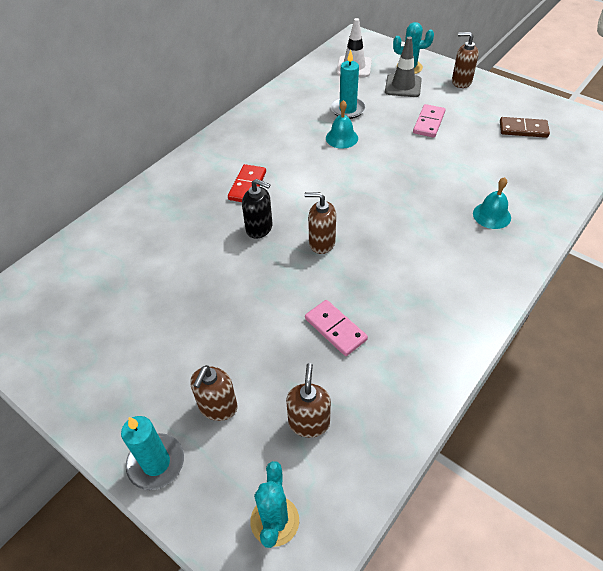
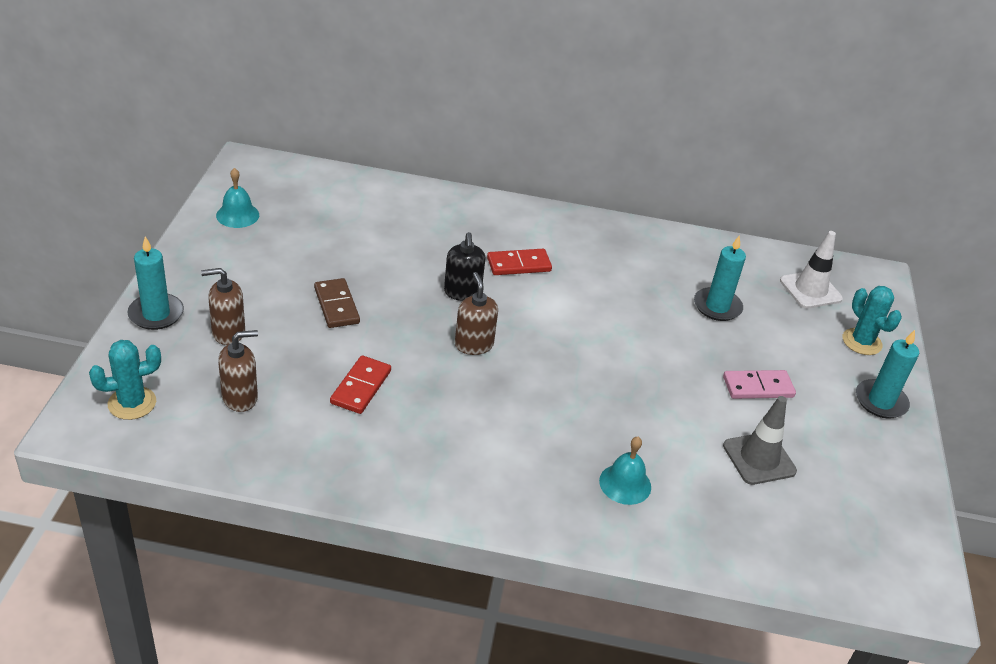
camera: 55 degrees right, 10 degrees down
pink domino [305,300,368,356] -> red domino [330,355,391,414]
turquoise bell [326,100,358,149] -> turquoise bell moved to [216,168,259,228]
grey traffic cone [385,36,422,97] -> grey traffic cone moved to [723,396,797,485]
brown soap dispenser [452,32,479,88] -> turquoise candle [856,330,919,419]
brown domino [500,117,550,138] -> brown domino moved to [314,278,360,328]

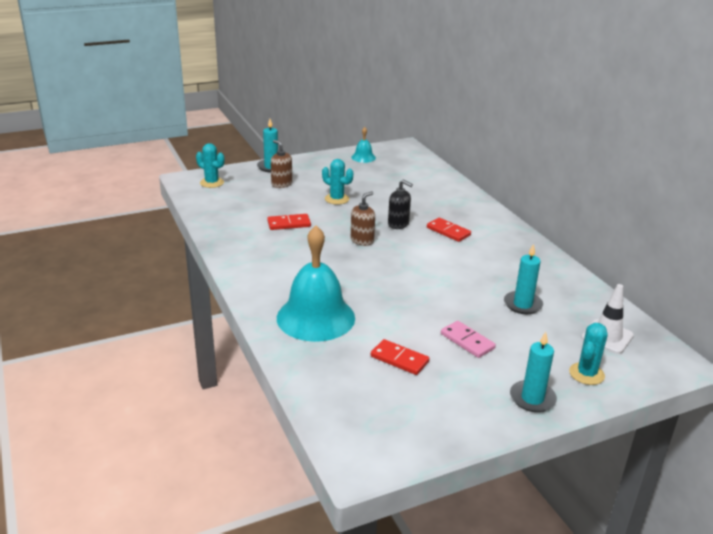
camera: 60 degrees right, 10 degrees down
brown soap dispenser [218,330,258,412] -> none
brown domino [314,278,360,328] -> turquoise cactus [322,159,353,205]
black soap dispenser [444,232,485,301] -> black soap dispenser turned 105 degrees counterclockwise [388,180,413,229]
turquoise bell [599,437,651,505] -> turquoise bell [277,226,355,342], size x2.22
grey traffic cone [723,396,797,485] -> red domino [371,339,429,375]

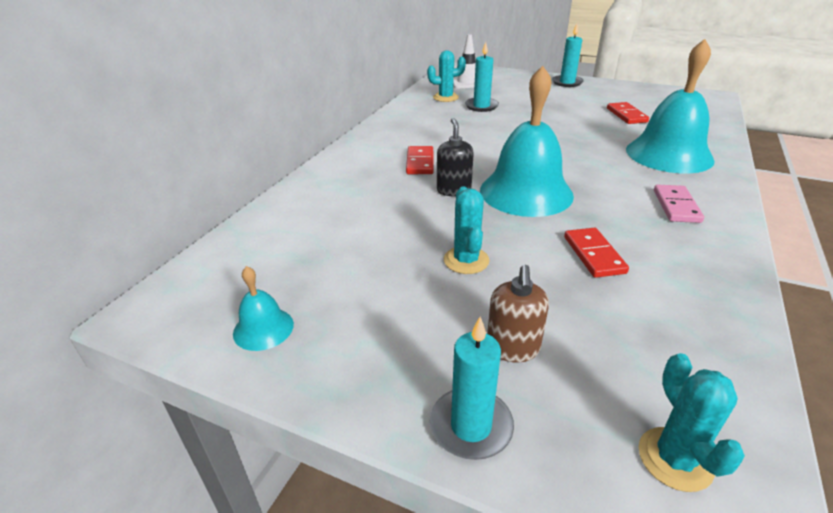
camera: 130 degrees left, 5 degrees up
red domino [267,214,311,230] -> red domino turned 45 degrees clockwise [564,227,629,278]
brown soap dispenser [351,191,375,246] -> turquoise bell [480,66,574,217]
pink domino [441,321,496,358] -> pink domino moved to [654,185,704,223]
turquoise cactus [569,323,607,385] -> turquoise cactus moved to [427,50,466,102]

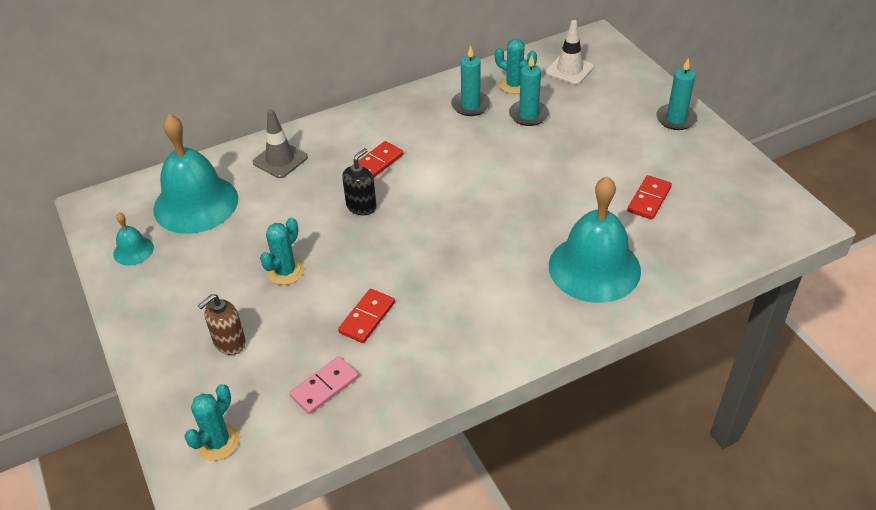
camera: 40 degrees right, 10 degrees up
turquoise candle [430,317,514,460] -> turquoise candle moved to [451,45,490,116]
turquoise bell [480,66,574,217] -> turquoise bell moved to [153,114,238,234]
pink domino [654,185,704,223] -> pink domino moved to [290,356,359,414]
none -> grey traffic cone [253,109,308,178]

